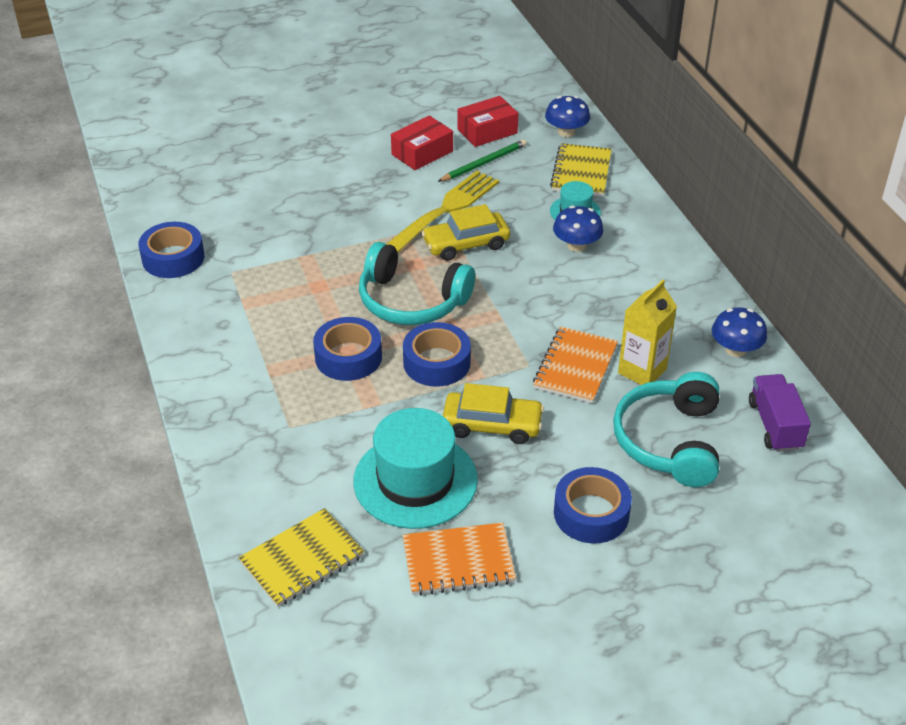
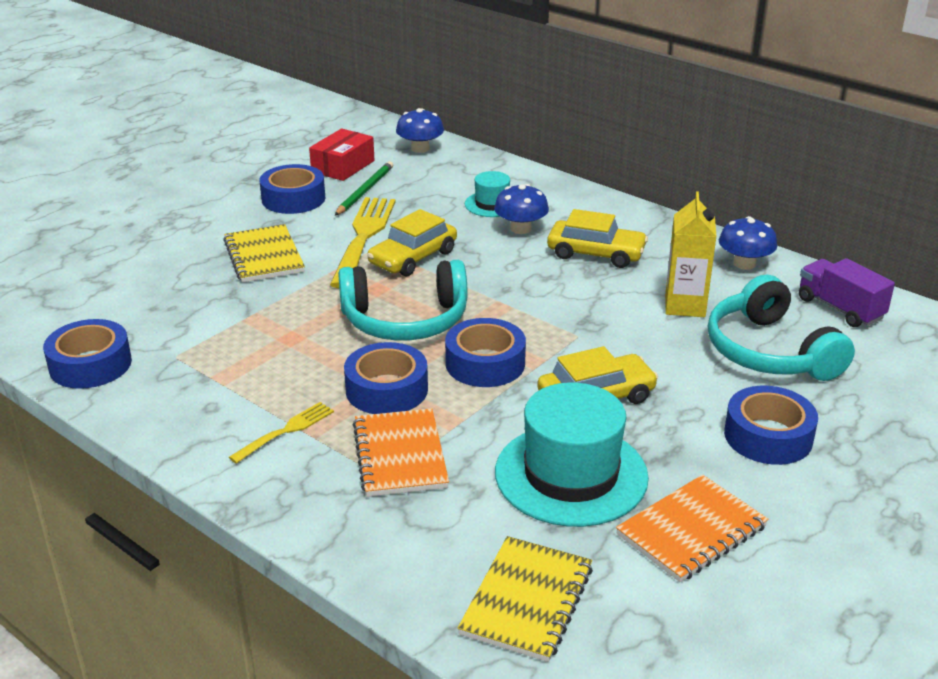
camera: 30 degrees left, 10 degrees down
red box [391,115,453,170] -> blue tape [260,164,325,214]
orange notebook [533,327,618,404] -> orange notebook moved to [353,408,449,497]
yellow notebook [550,143,612,196] -> yellow notebook moved to [223,224,305,283]
none -> yellow fork [229,402,334,464]
none -> yellow car [547,209,648,268]

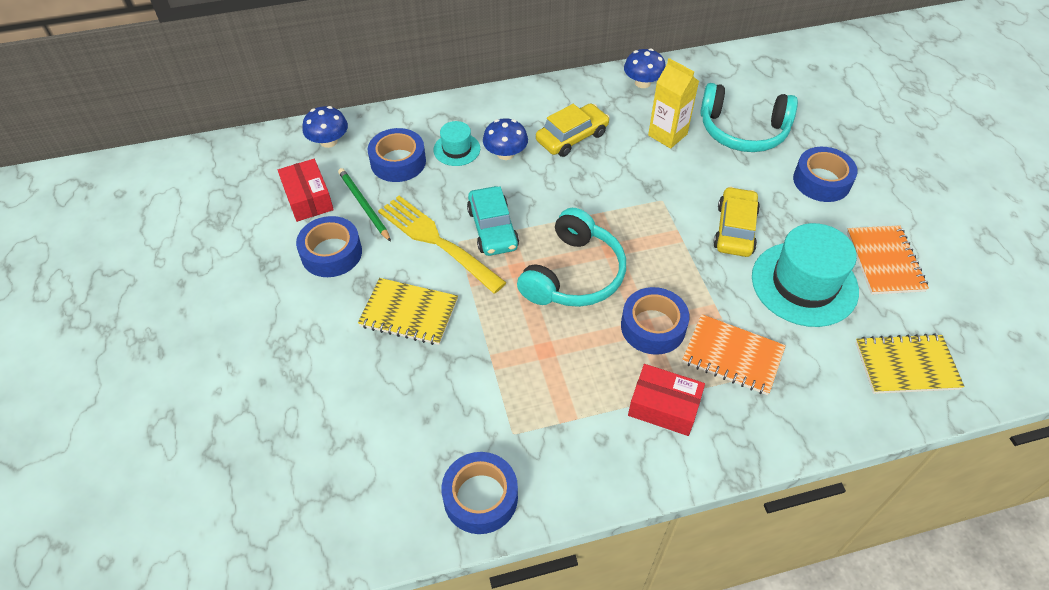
camera: 55 degrees left, 20 degrees up
yellow fork [229,402,334,464] -> red box [628,364,705,436]
yellow car [367,209,457,276] -> turquoise car [467,186,519,256]
blue tape [445,318,526,387] -> blue tape moved to [368,128,426,182]
yellow notebook [458,536,593,662] -> yellow notebook turned 60 degrees counterclockwise [855,333,965,394]
purple truck [799,258,895,327] -> none

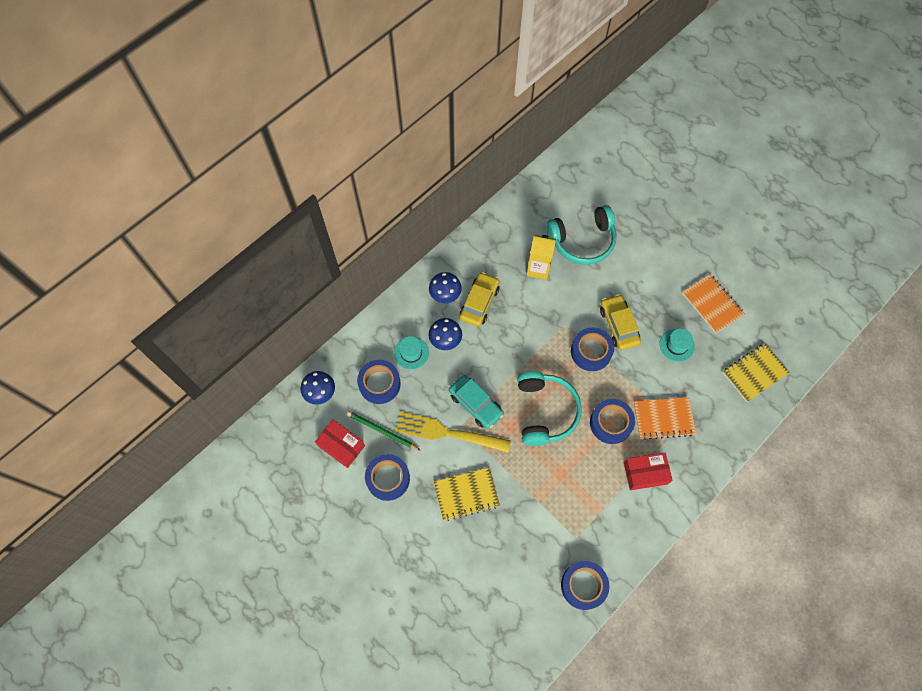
camera: 30 degrees left, 15 degrees up
blue mushroom [624,48,666,88] -> blue mushroom moved to [429,272,462,303]
turquoise hat [752,223,859,327] -> turquoise hat [660,328,695,362], size x0.51
blue tape [793,147,857,202] -> blue tape moved to [571,328,614,371]

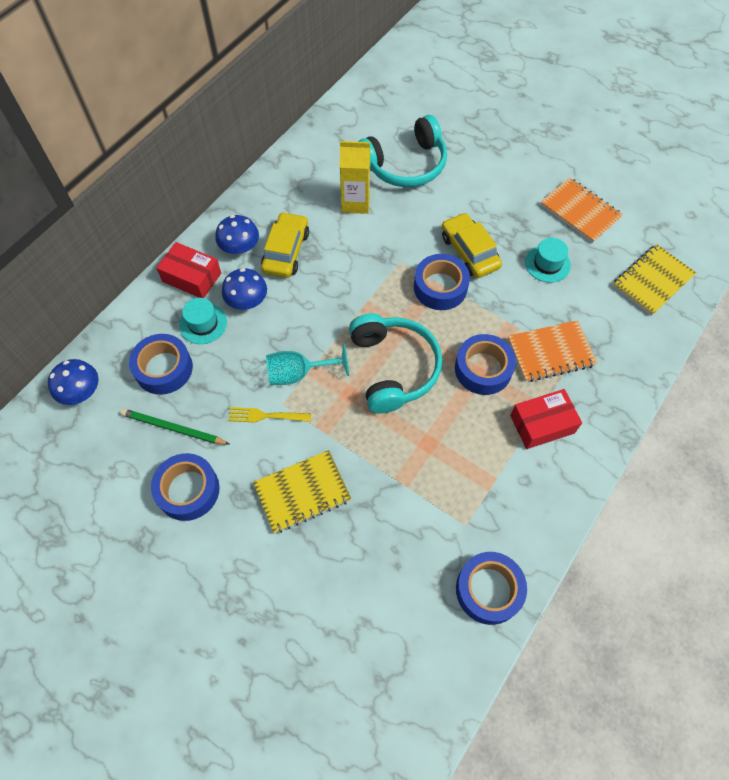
camera: 10 degrees left, 5 degrees down
red box [315,420,365,468] -> red box moved to [156,242,221,298]
yellow fork [395,412,511,453] -> yellow fork [228,407,311,423], size x0.51
turquoise car [449,375,504,429] -> turquoise goblet [266,344,349,385]

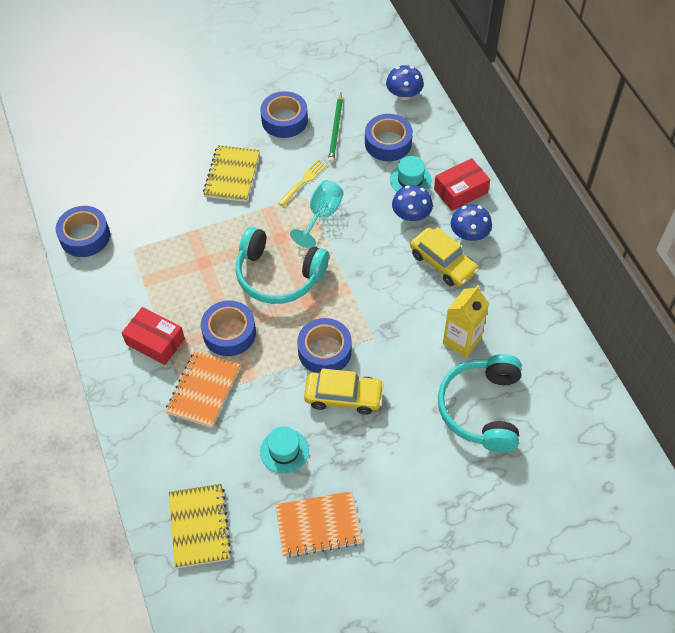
camera: 125 degrees right, 5 degrees down
green pencil [120,409,229,445] -> green pencil turned 135 degrees clockwise [328,93,343,163]
red box [510,389,582,449] -> red box turned 75 degrees counterclockwise [122,307,185,365]

